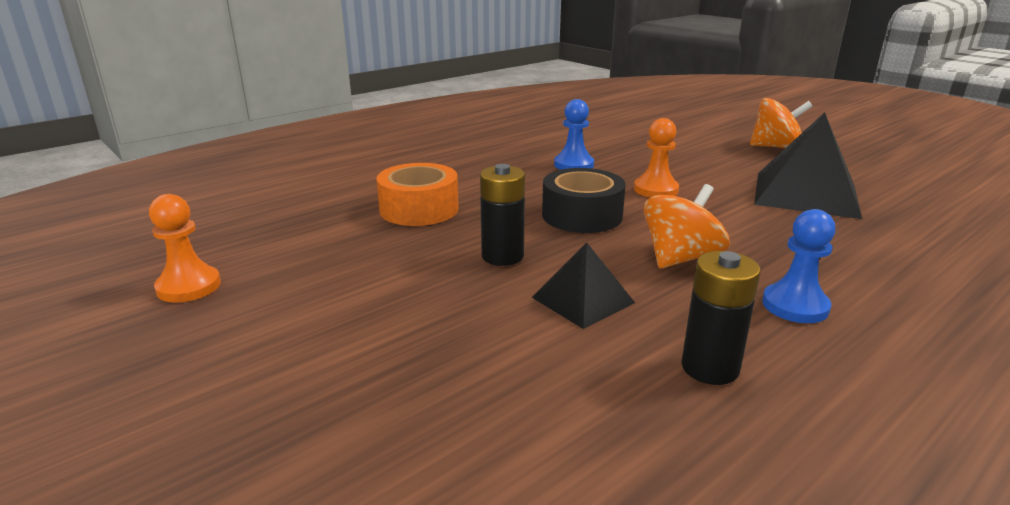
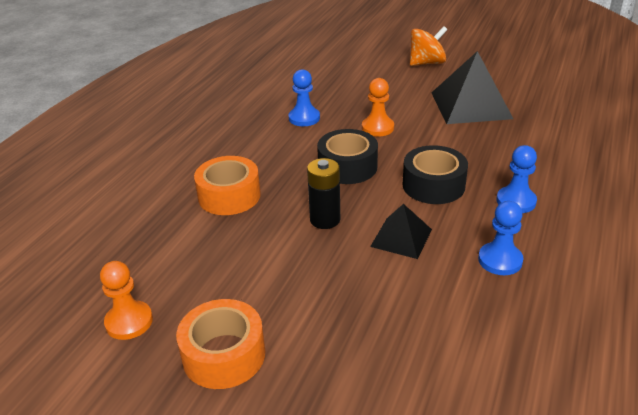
camera: 25 degrees left, 10 degrees up
orange spinning top [644,184,730,269] -> black tape [403,145,468,204]
black battery [681,251,761,385] -> blue pawn [478,201,523,275]
none -> orange tape [176,299,265,389]

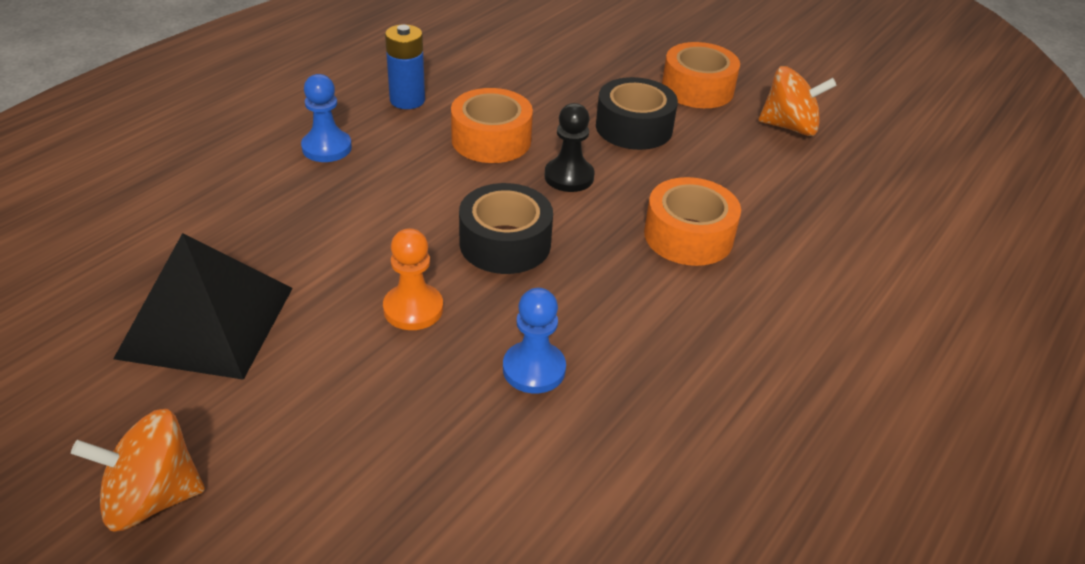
camera: 170 degrees left, 5 degrees up
orange pawn [100,261,153,340] -> orange spinning top [759,66,837,136]
black battery [307,158,340,229] -> black pawn [544,103,595,192]
black pyramid [370,204,432,259] -> orange tape [451,88,533,163]
black tape [403,145,468,204] -> black tape moved to [596,77,678,150]
blue pawn [478,201,523,275] -> blue battery [385,24,425,109]

